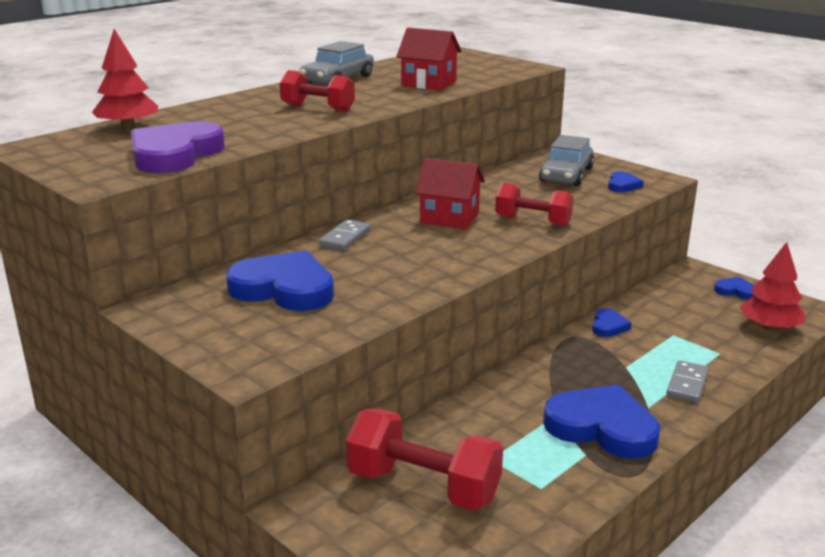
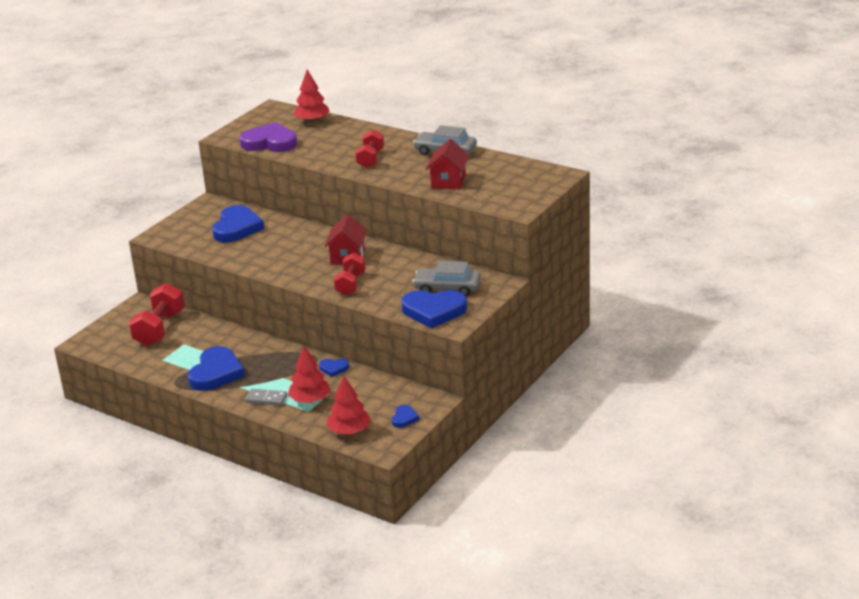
camera: 80 degrees right, 5 degrees up
grey domino [319,219,371,250] -> none
blue heart [608,171,644,192] -> blue heart [401,290,467,328], size x2.11
none -> red tree [288,346,331,403]

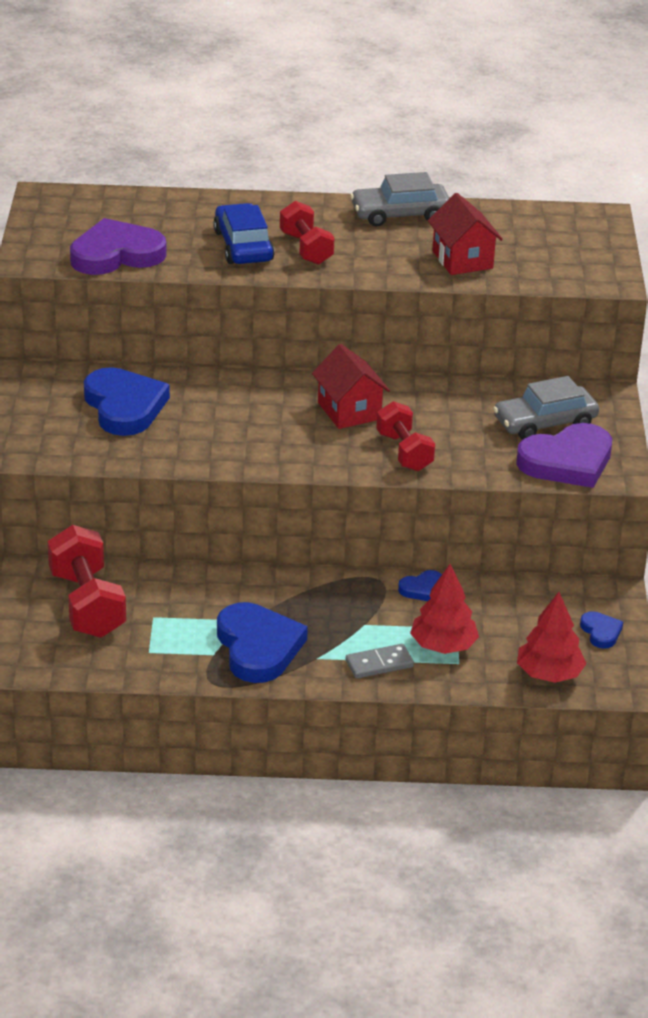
camera: 35 degrees left, 5 degrees up
red tree [293,70,330,122] -> none
blue heart [401,290,467,328] -> purple heart [516,423,612,488]
none -> blue car [213,203,275,264]

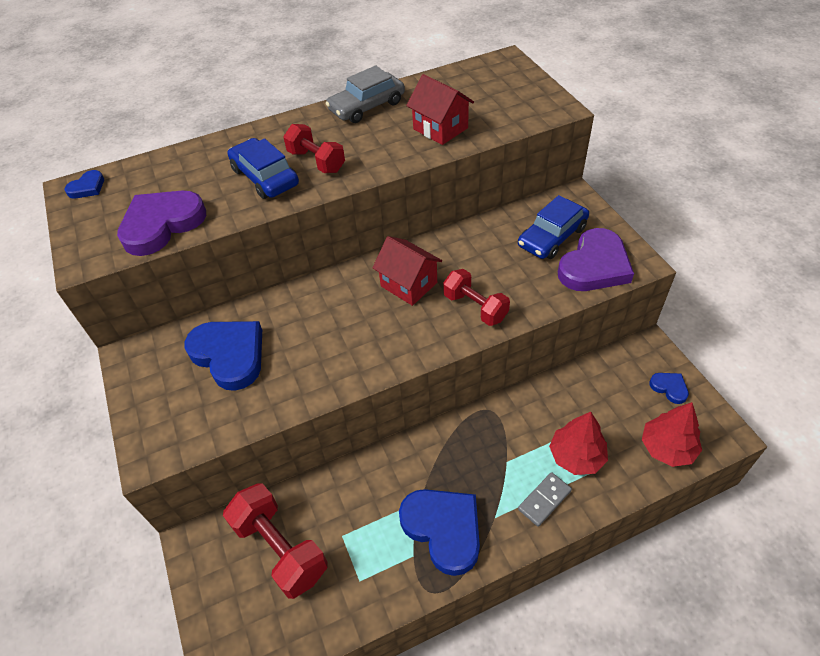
camera: 20 degrees left, 15 degrees up
blue heart [398,570,442,601] -> blue heart moved to [65,170,104,198]
grey car [493,376,599,439] -> blue car [518,195,589,259]

